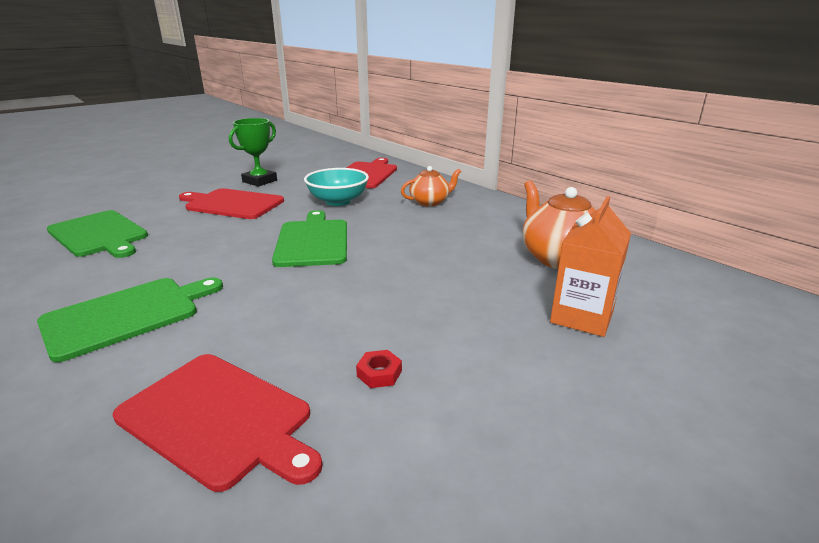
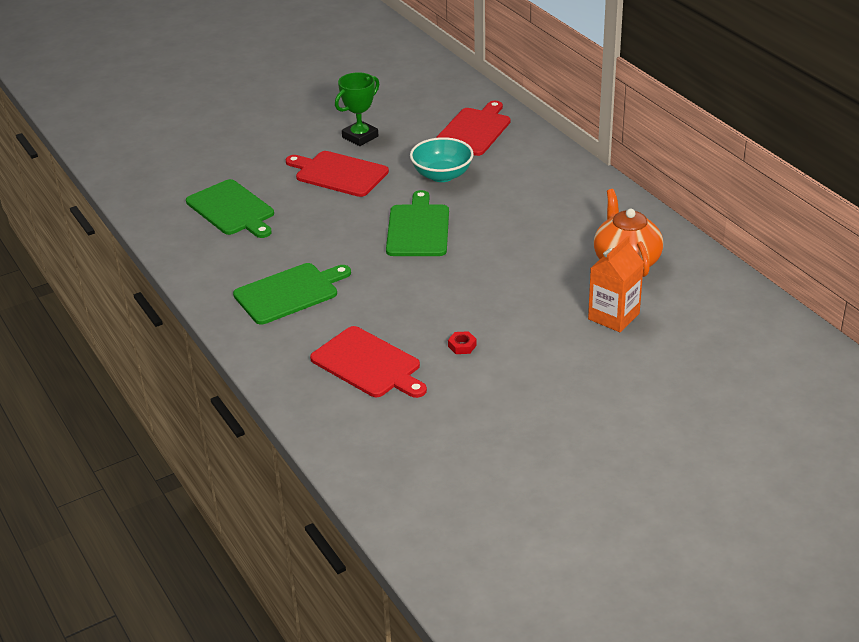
camera: 10 degrees right, 10 degrees up
orange teapot [401,166,461,206] -> none

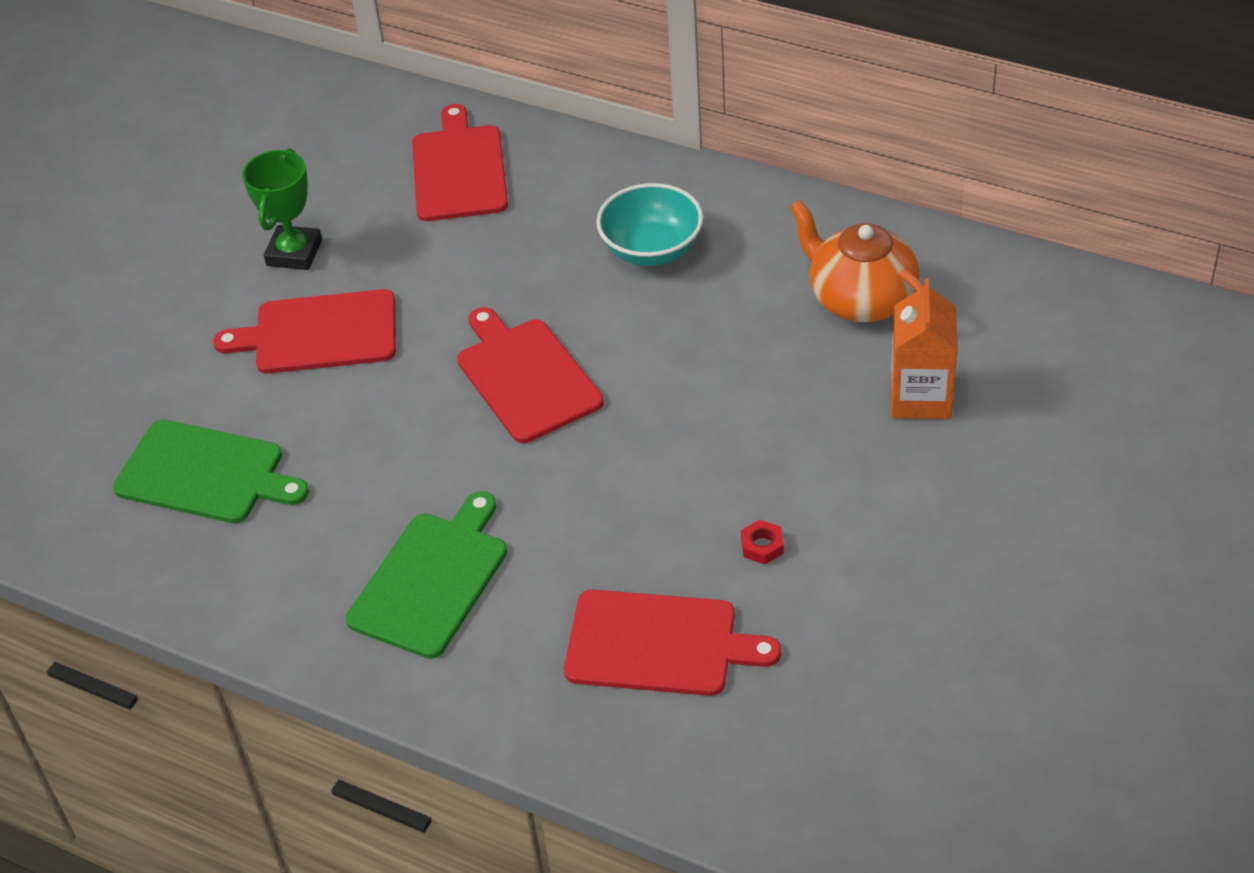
camera: 30 degrees left, 10 degrees up
green cutting board [386,190,449,256] -> red cutting board [457,307,604,443]
turquoise bowl [410,137,474,182] -> turquoise bowl moved to [596,183,703,266]

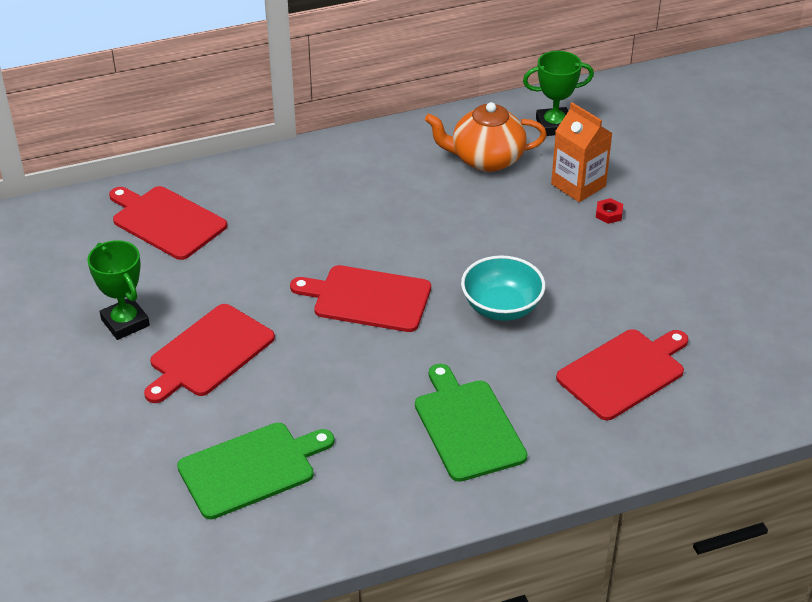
camera: 50 degrees left, 5 degrees down
turquoise bowl [596,183,703,266] -> turquoise bowl moved to [461,255,545,321]
red nut [741,520,784,564] -> red nut moved to [596,198,623,224]
none -> green trophy [523,51,594,136]

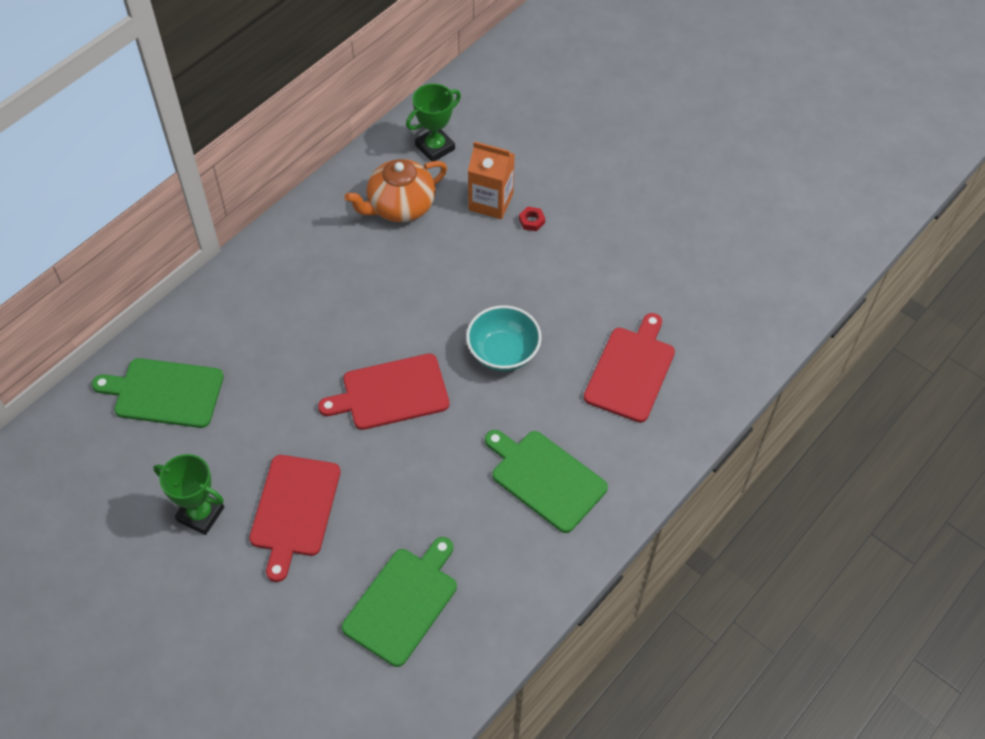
camera: 30 degrees left, 15 degrees up
red cutting board [109,186,227,260] -> green cutting board [92,358,224,428]

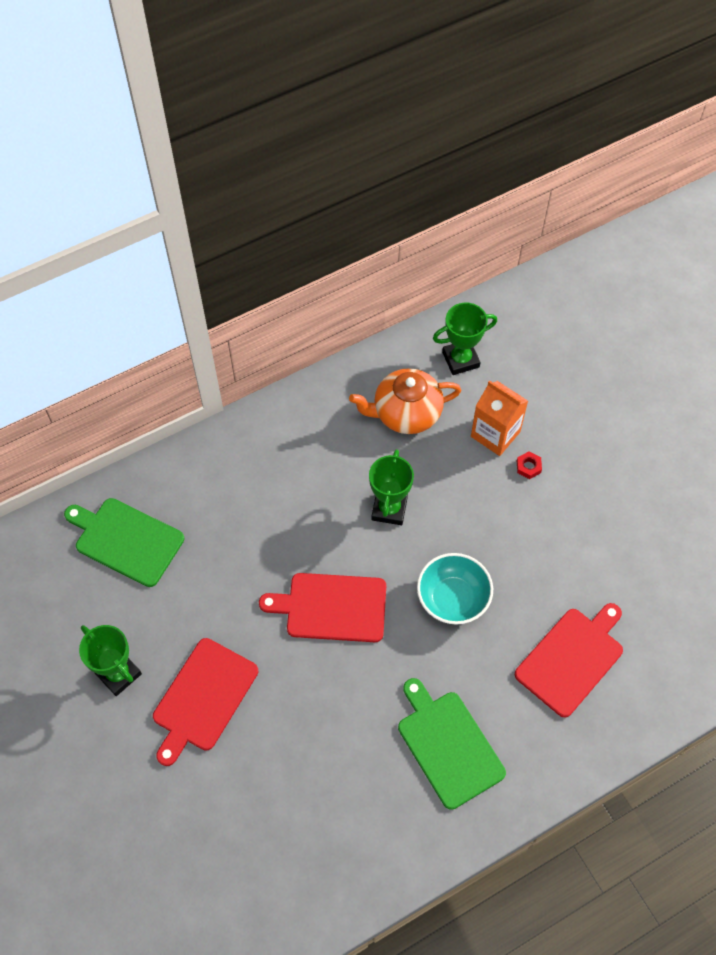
camera: 20 degrees right, 5 degrees up
green cutting board [342,537,457,667] -> none
none -> green trophy [369,449,414,525]

